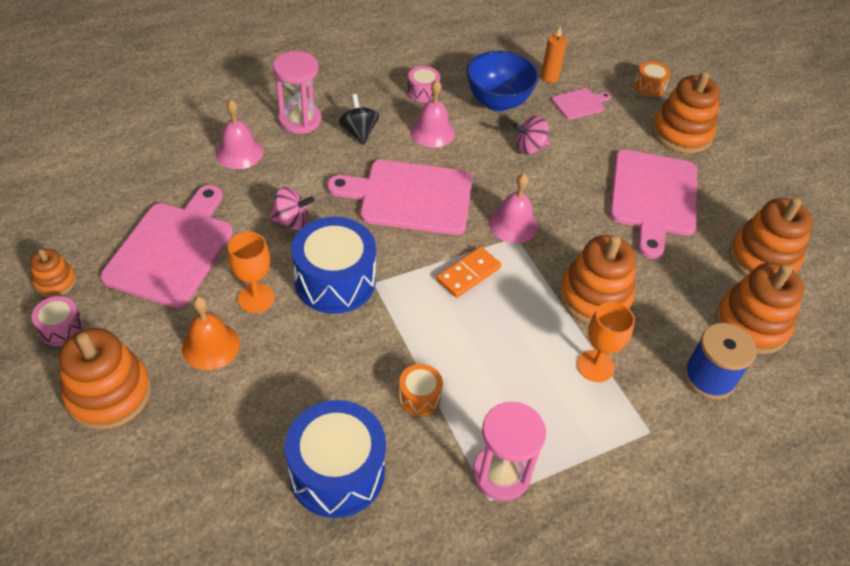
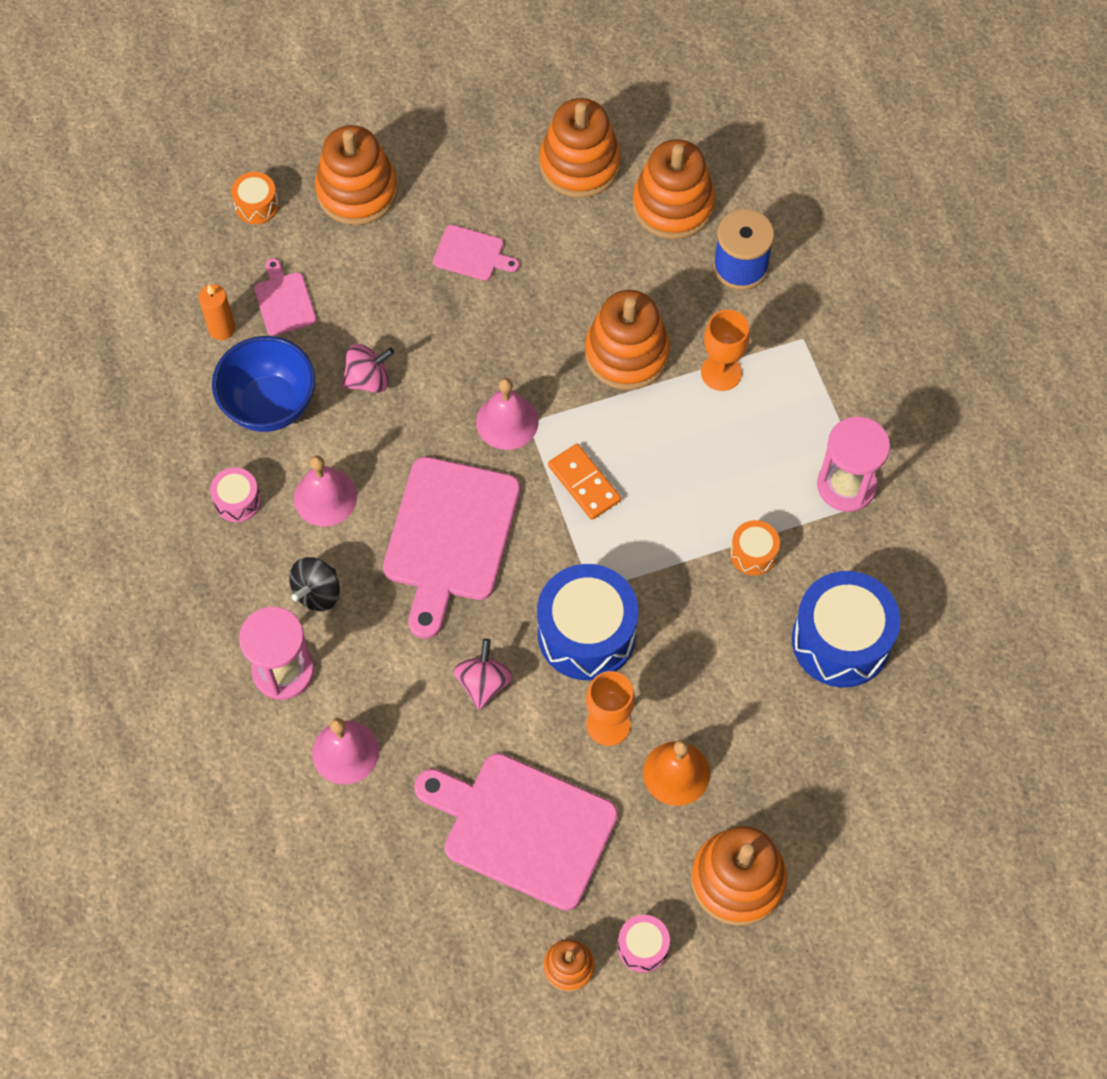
camera: 80 degrees left, 15 degrees up
black spinning top [339,94,379,145] -> black spinning top turned 45 degrees counterclockwise [289,557,340,611]
pink spinning top [513,116,550,155] -> pink spinning top turned 105 degrees counterclockwise [342,344,394,393]
pink cutting board [609,150,697,259] -> pink cutting board [433,225,519,281], size x0.47

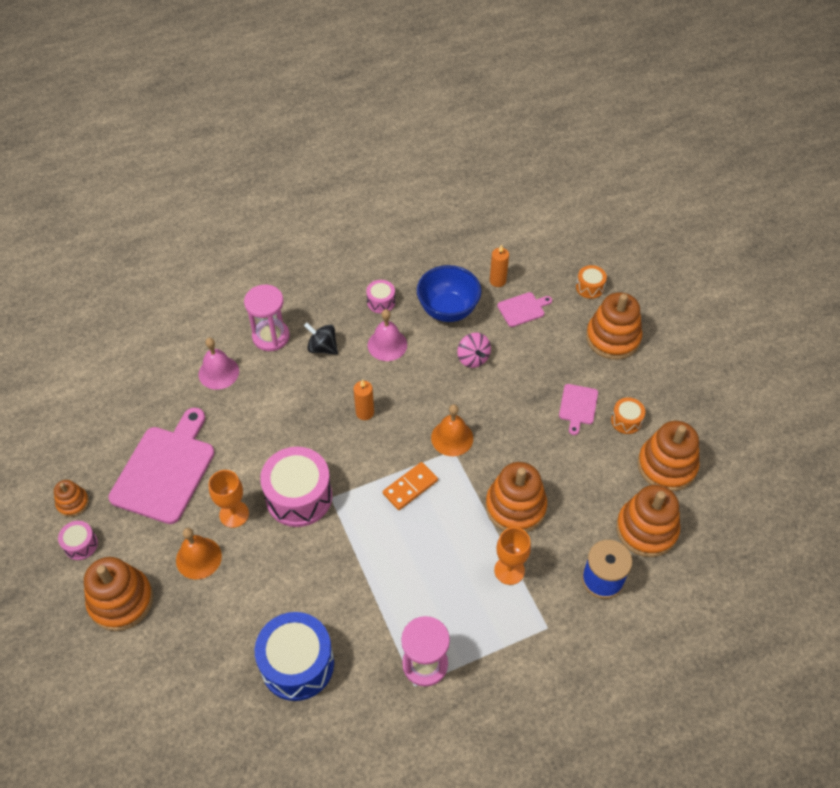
camera: 85 degrees right, 10 degrees down
pink cutting board [383,457,520,639] -> orange candle [354,380,374,420]
pink spinning top [454,639,513,710] -> none
pink bell [476,378,539,450] -> orange bell [431,404,473,456]
blue drum [537,564,638,680] -> pink drum [260,447,332,527]
orange drum [730,520,780,576] -> orange drum moved to [611,397,645,434]

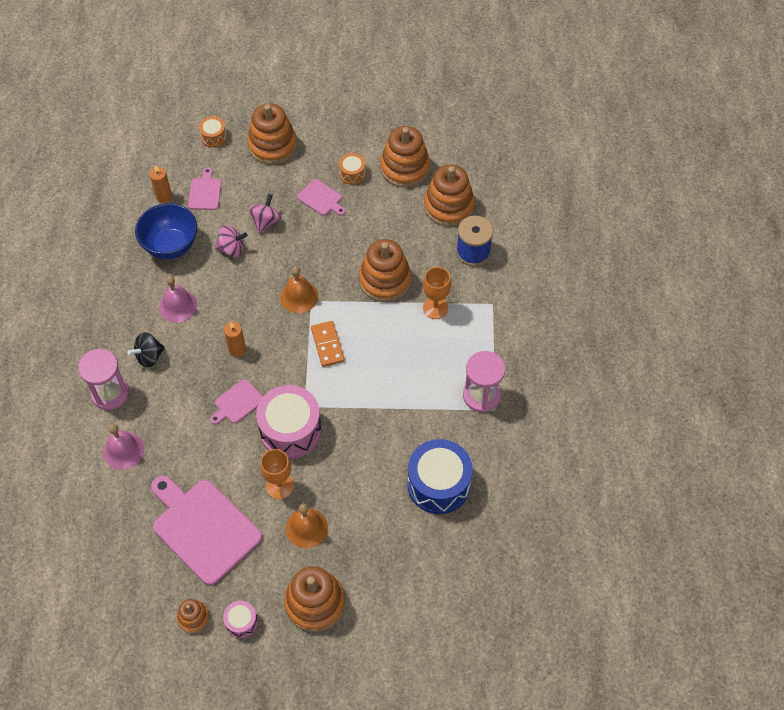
camera: 65 degrees left, 5 degrees up
pink drum [366,280,395,313] -> none
none -> pink cutting board [210,379,263,424]
none -> pink spinning top [249,194,281,234]

